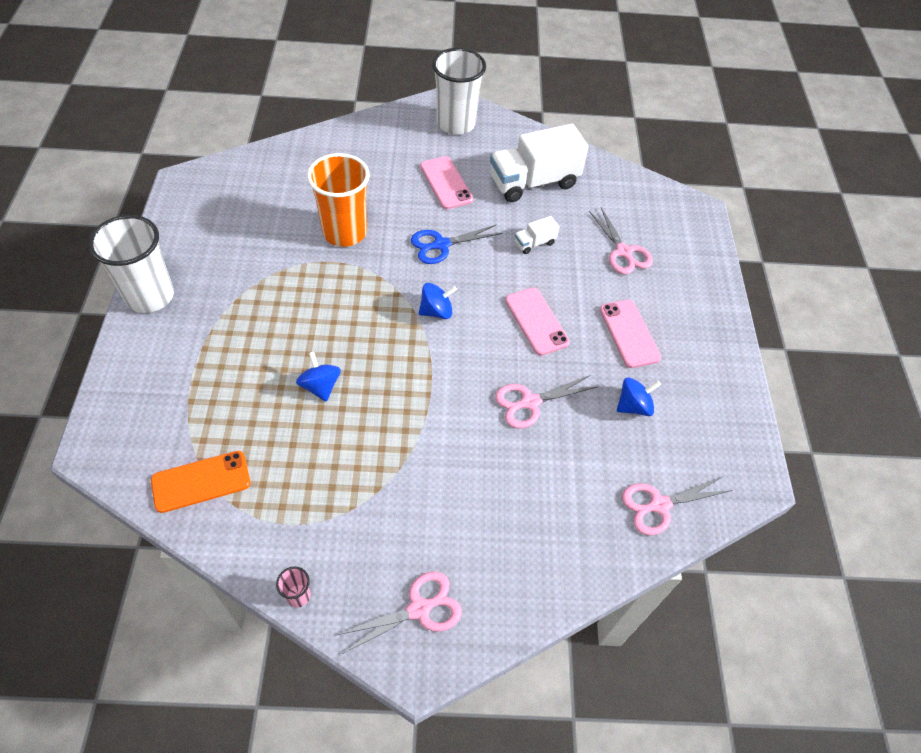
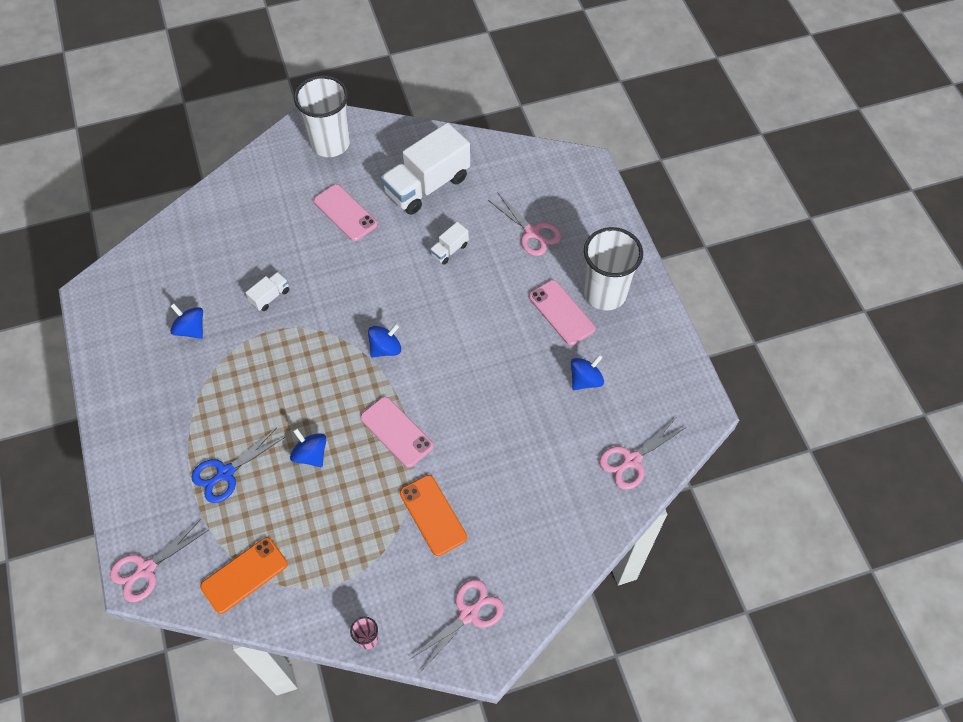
camera: 15 degrees left, 5 degrees up
white cup [88,215,174,313] -> white cup moved to [584,227,643,311]
orange cup [307,153,370,247] -> white truck [245,272,289,311]
blue scissors [411,225,502,264] -> blue scissors moved to [192,428,285,503]
pink scissors [495,375,598,429] -> pink scissors moved to [110,519,208,602]
pink phone [505,288,570,356] -> pink phone moved to [360,397,434,468]
none -> blue spinning top [170,304,203,339]
none -> orange phone [400,475,467,556]

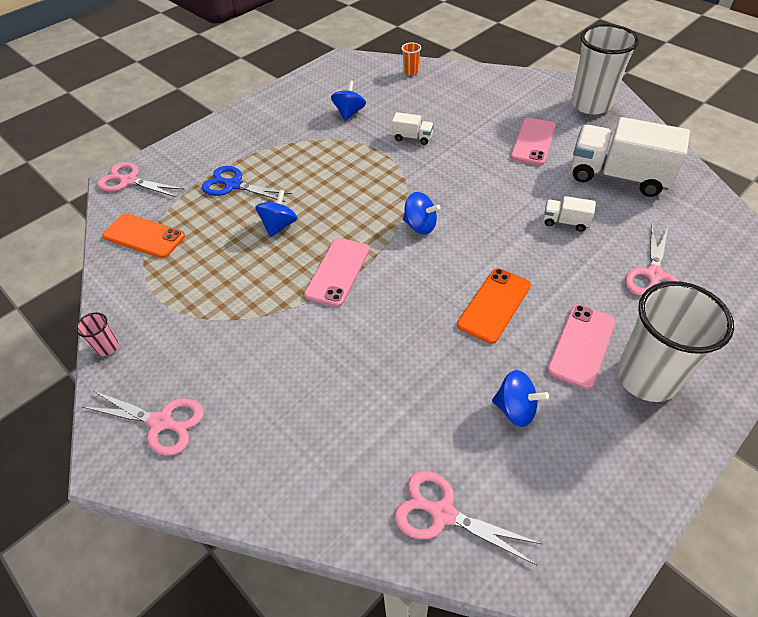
camera: 65 degrees right, 10 degrees down
orange phone [400,475,467,556] -> orange phone moved to [457,268,531,344]
none -> orange cup [401,42,421,76]

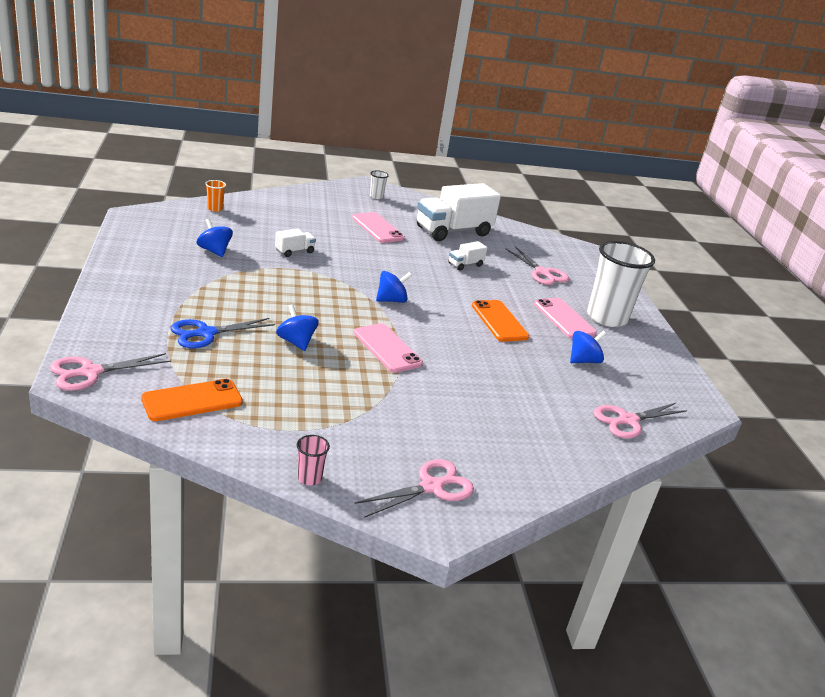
camera: 60 degrees left, 20 degrees down
white cup [571,24,639,115] -> white cup [370,170,389,199], size x0.41

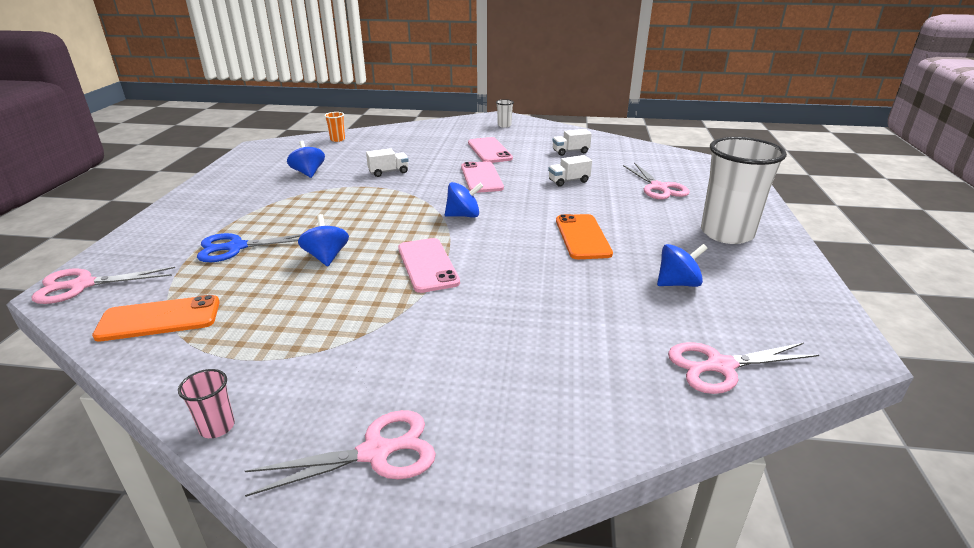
camera: 20 degrees right, 0 degrees up
white truck [417,183,501,241] -> white truck [552,129,592,156], size x0.44
pink phone [534,298,597,338] -> pink phone moved to [461,161,504,193]

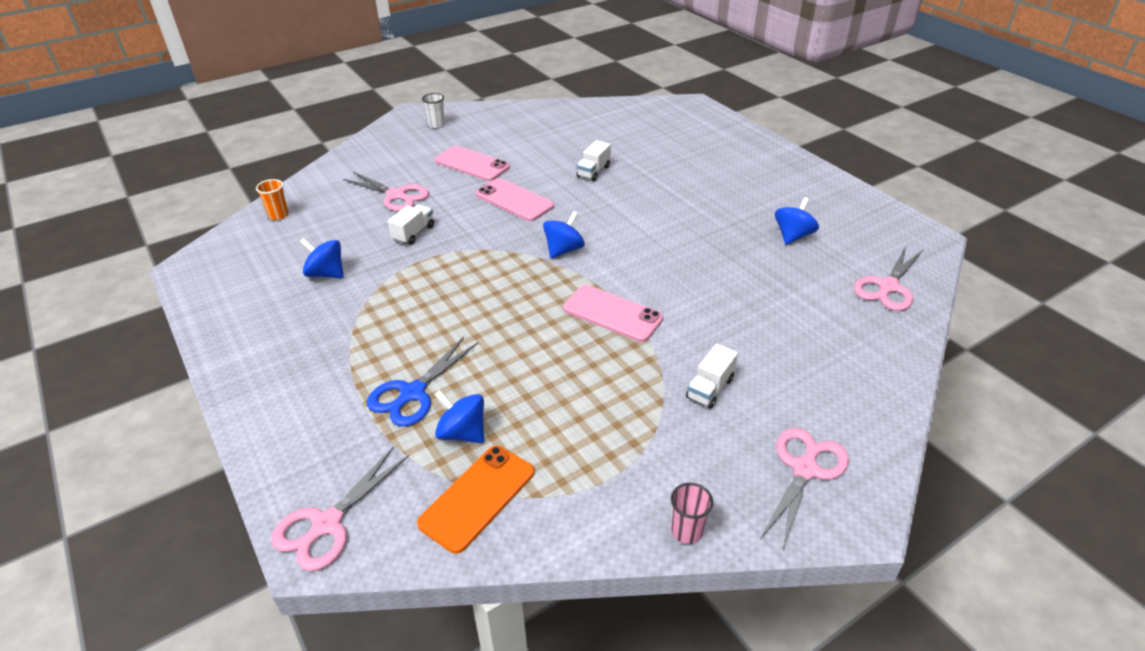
camera: 40 degrees left, 10 degrees up
blue spinning top [298,214,349,267] -> blue spinning top moved to [434,390,484,443]
white truck [552,129,592,156] -> white truck moved to [686,343,738,408]
orange phone [556,214,613,259] -> none
pink scissors [623,163,689,199] -> pink scissors moved to [343,172,429,211]
white cup [701,137,787,244] -> none

